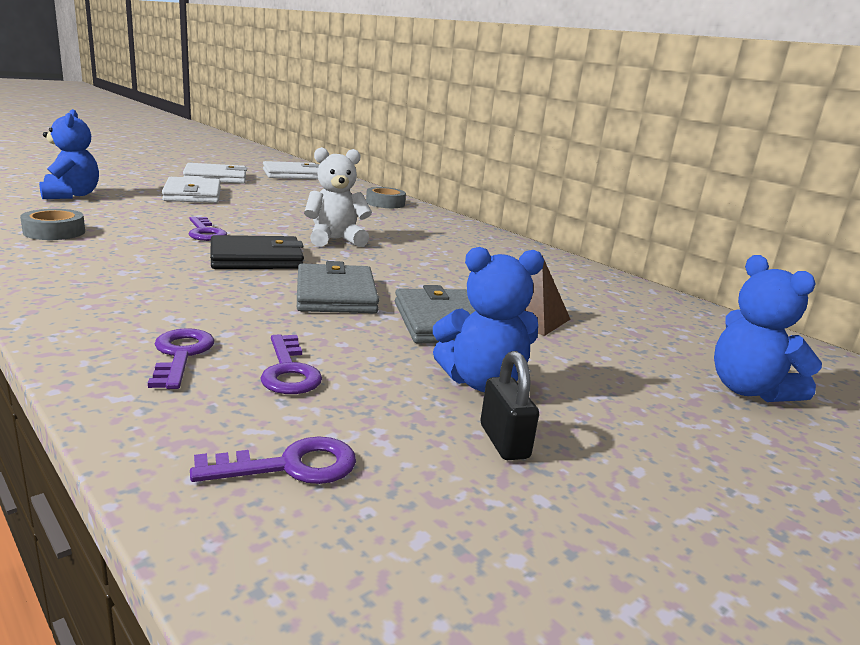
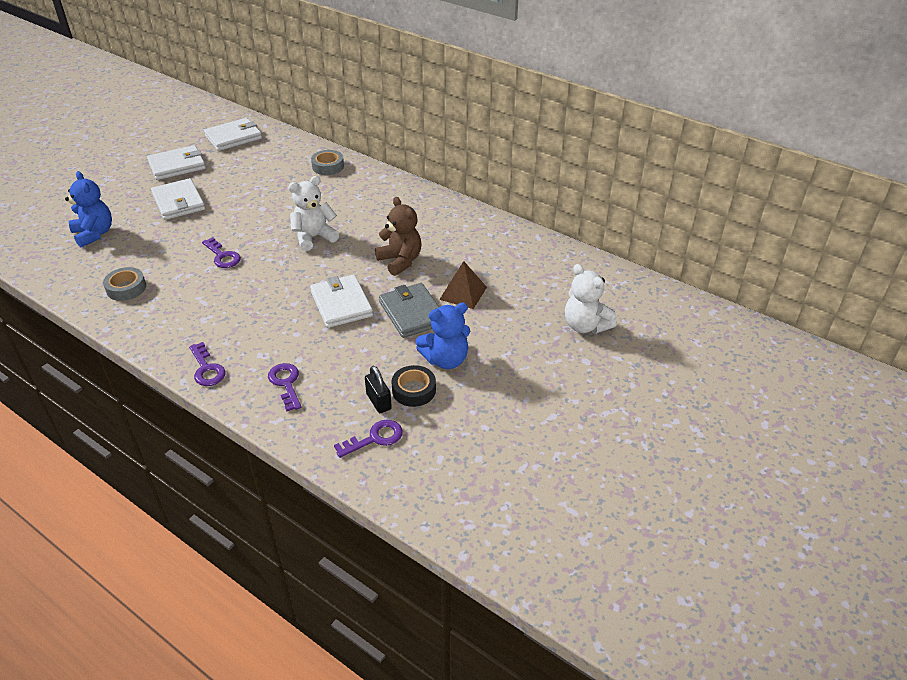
camera: 10 degrees left, 20 degrees up
black wallet [210,235,304,269] -> none
purple key [260,334,322,394] -> purple key moved to [189,342,226,386]
grey wallet [297,261,379,313] -> white wallet [310,275,373,328]
black padlock [481,351,539,460] -> black padlock moved to [365,366,392,413]
blue teddy bear [714,255,822,402] -> white teddy bear [565,264,617,334]
none -> brown teddy bear [375,197,422,276]
none -> black tape [391,365,436,407]

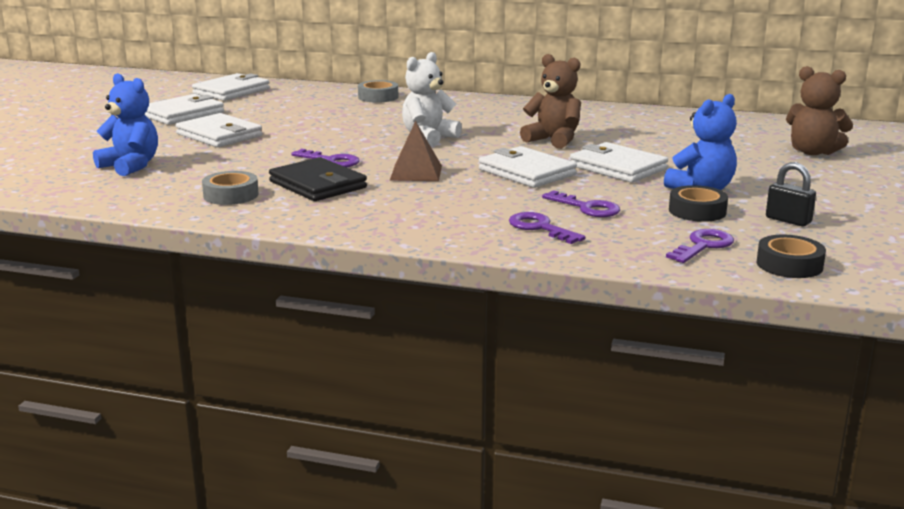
camera: 20 degrees left, 20 degrees down
purple key [189,342,226,386] -> purple key moved to [542,190,620,217]
black padlock [365,366,392,413] -> black padlock moved to [766,162,816,226]
grey wallet [379,283,439,338] -> white wallet [570,142,668,183]
brown pyramid [439,261,487,309] -> brown pyramid moved to [390,121,442,181]
white teddy bear [565,264,617,334] -> brown teddy bear [786,66,853,155]
none -> black wallet [269,157,367,201]
none -> black tape [756,234,826,278]

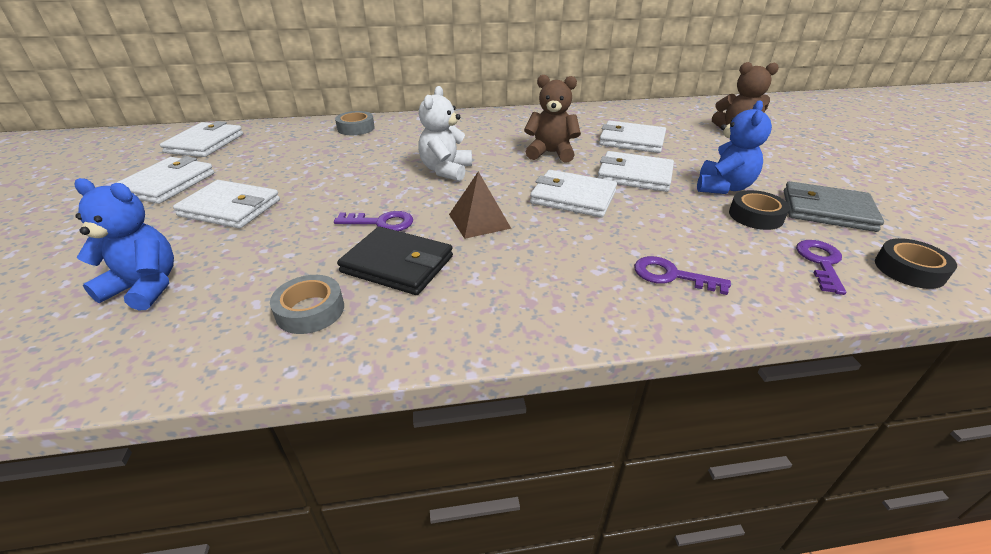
camera: 25 degrees left, 15 degrees up
purple key [542,190,620,217] -> none
black padlock [766,162,816,226] -> grey wallet [784,181,884,232]
none -> white wallet [599,120,666,153]

